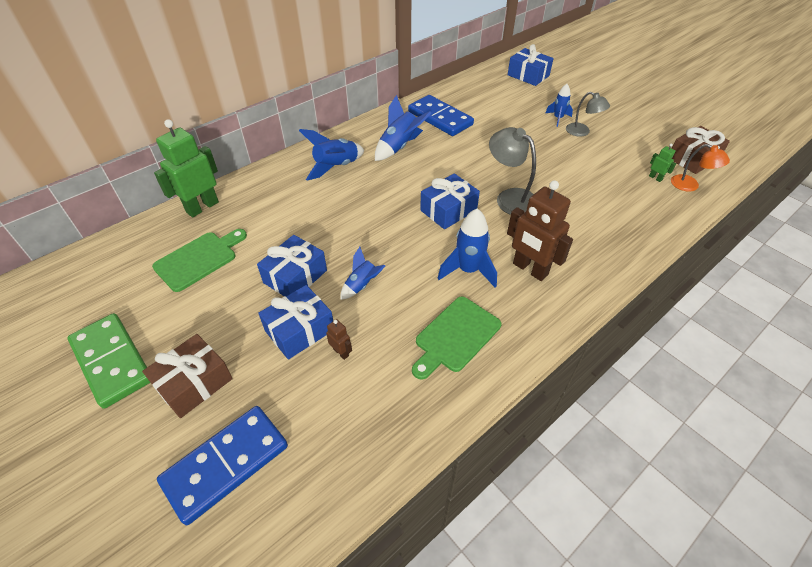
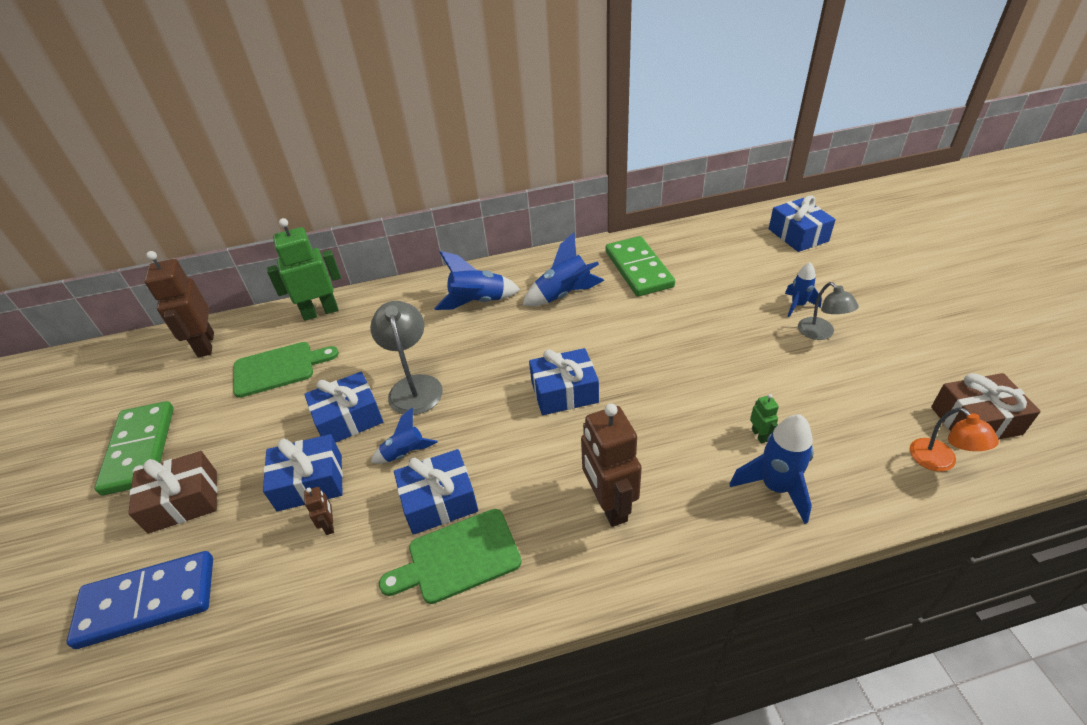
camera: 30 degrees right, 5 degrees down
blue domino [408,95,474,136] -> green domino [606,236,675,296]
blue rocket [438,208,497,287] -> blue rocket moved to [729,414,814,524]
grey lamp [489,127,536,215] -> grey lamp moved to [370,301,443,415]
green robot [649,143,676,182] -> green robot moved to [750,394,779,443]
none -> brown robot [144,251,214,357]
none -> blue gift [394,449,478,535]

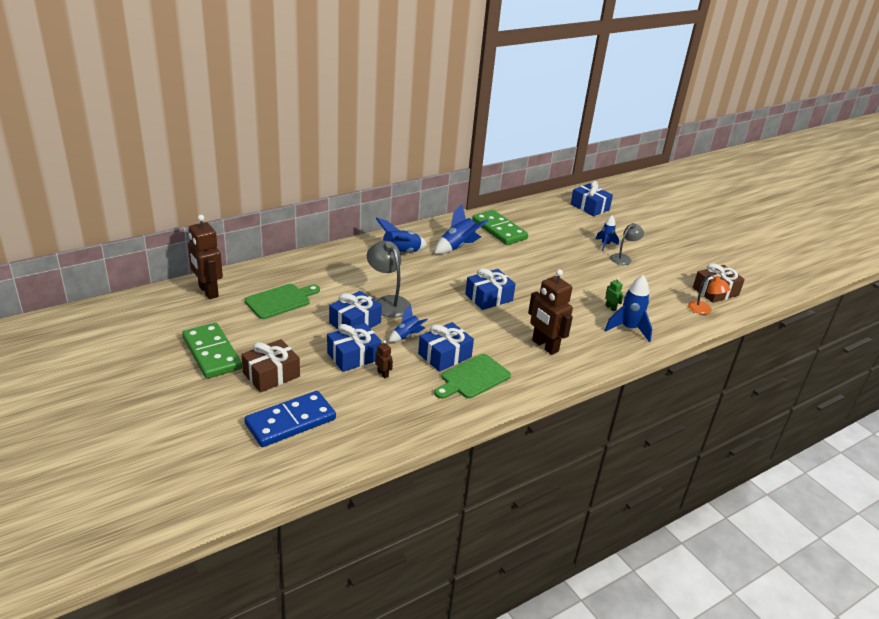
camera: 25 degrees left, 10 degrees down
green robot [267,218,341,321] -> none
grey lamp [798,282,859,340] -> grey lamp turned 90 degrees counterclockwise [610,223,644,265]

